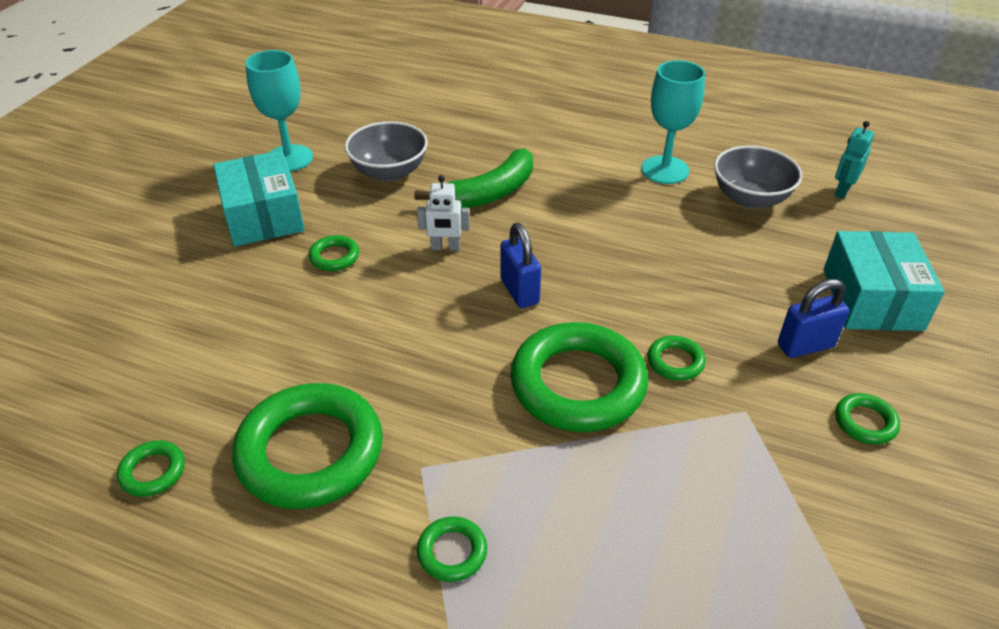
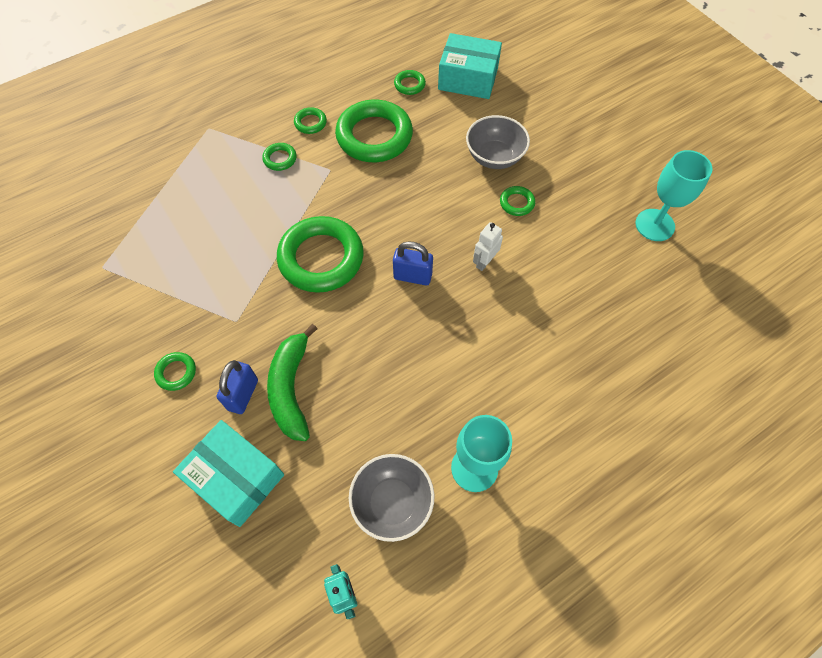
camera: 125 degrees right, 20 degrees up
turquoise box [213,150,305,246] -> turquoise box moved to [438,33,502,99]
grey bowl [345,121,428,182] -> grey bowl moved to [466,115,530,169]
green banana [415,148,533,209] -> green banana moved to [267,324,317,441]
green ring [648,336,706,381] -> green ring moved to [294,107,327,134]

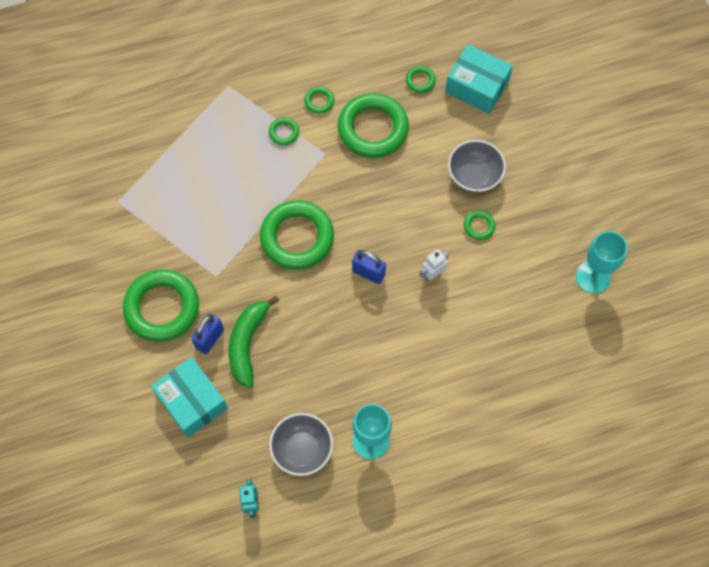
camera: 15 degrees right, 5 degrees up
green ring [154,352,196,391] -> green ring [123,269,199,342], size x2.31

